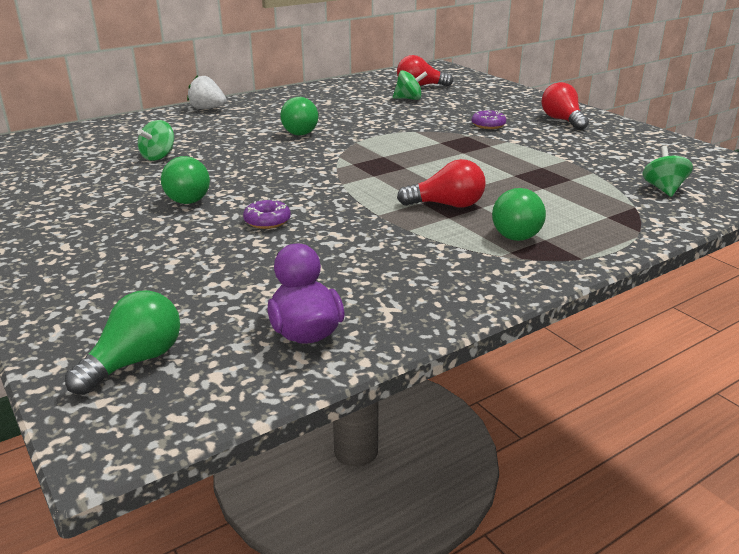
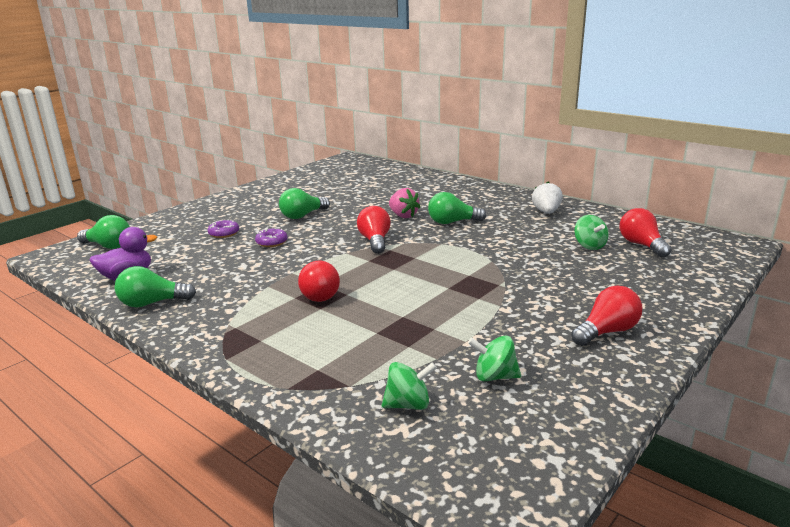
camera: 75 degrees right, 5 degrees down
green spinning top [137,120,174,161] -> green spinning top moved to [468,336,521,381]
white strawberry [187,75,226,109] -> white strawberry moved to [532,182,563,214]
purple donut [472,110,506,129] -> purple donut moved to [208,219,239,238]
green light bulb [492,188,546,241] -> green light bulb moved to [115,266,196,308]
none -> red light bulb [357,206,391,254]
none -> pink strawberry [389,188,420,218]

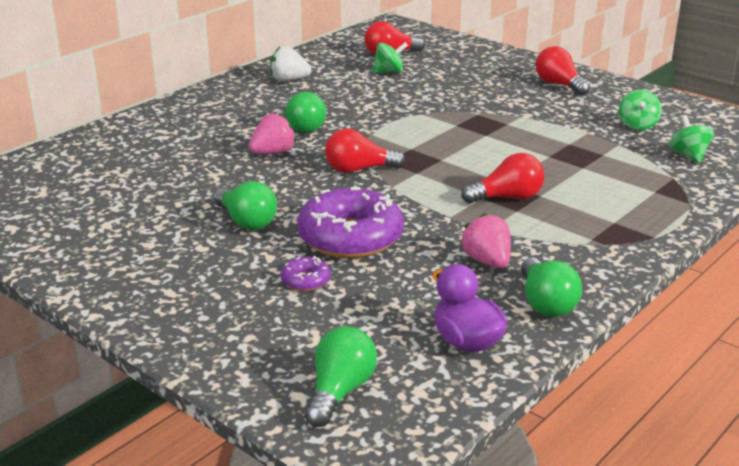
camera: 90 degrees left, 5 degrees up
purple donut [255,228,288,247] -> purple donut [297,187,404,258], size x2.26
none -> pink strawberry [461,213,511,268]

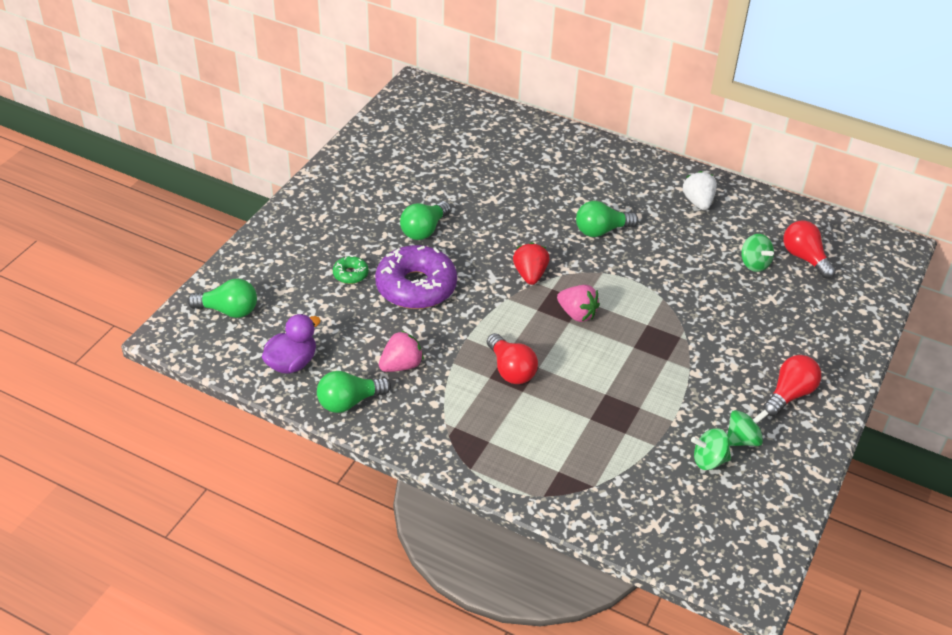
camera: 75 degrees right, 15 degrees up
pink strawberry [249,113,296,154] -> pink strawberry moved to [557,285,600,322]
purple donut [281,256,331,291] -> green donut [333,255,368,284]
red light bulb [325,128,405,173] -> red strawberry [513,242,549,285]
green spinning top [669,115,714,164] -> green spinning top moved to [727,410,768,446]

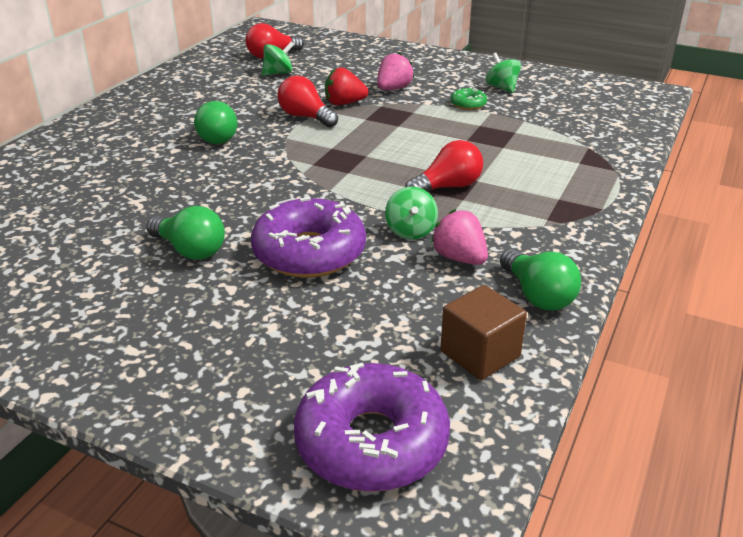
camera: 90 degrees left, 10 degrees down
green light bulb [187,279,257,318] -> purple donut [294,363,450,492]
purple duck [262,314,321,374] -> brown cube [440,285,527,380]
green donut [333,255,368,284] -> green donut moved to [451,87,487,110]
red strawberry [513,242,549,285] -> red strawberry moved to [325,67,368,105]
pink strawberry [557,285,600,322] -> pink strawberry moved to [377,52,414,90]
white strawberry [683,171,717,210] -> none
green spinning top [691,428,731,470] -> green spinning top moved to [385,187,438,240]
red light bulb [763,355,821,416] -> red light bulb moved to [277,76,338,128]

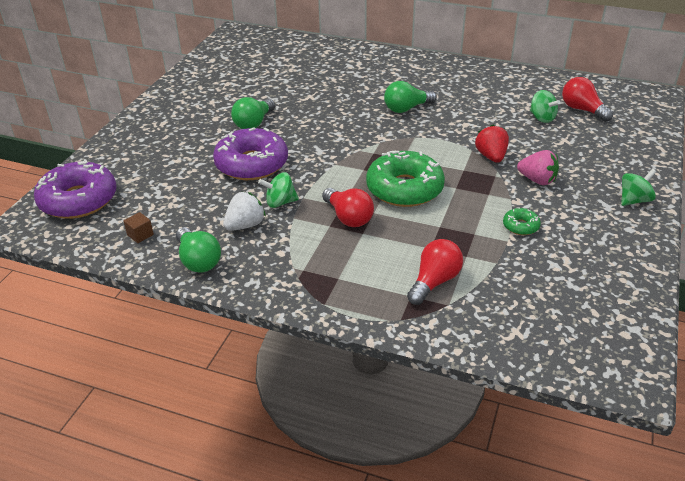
camera: 85 degrees right, 5 degrees up
red light bulb [277,76,338,128] -> red light bulb moved to [407,239,463,305]
pink strawberry [431,209,488,265] -> white strawberry [223,192,266,231]
brown cube [440,285,527,380] -> brown cube [124,212,154,243], size x0.54
green spinning top [486,53,521,93] -> green spinning top moved to [621,169,656,206]
green light bulb [500,249,581,311] -> green light bulb turned 90 degrees counterclockwise [176,227,221,273]
none -> green donut [366,151,445,207]

